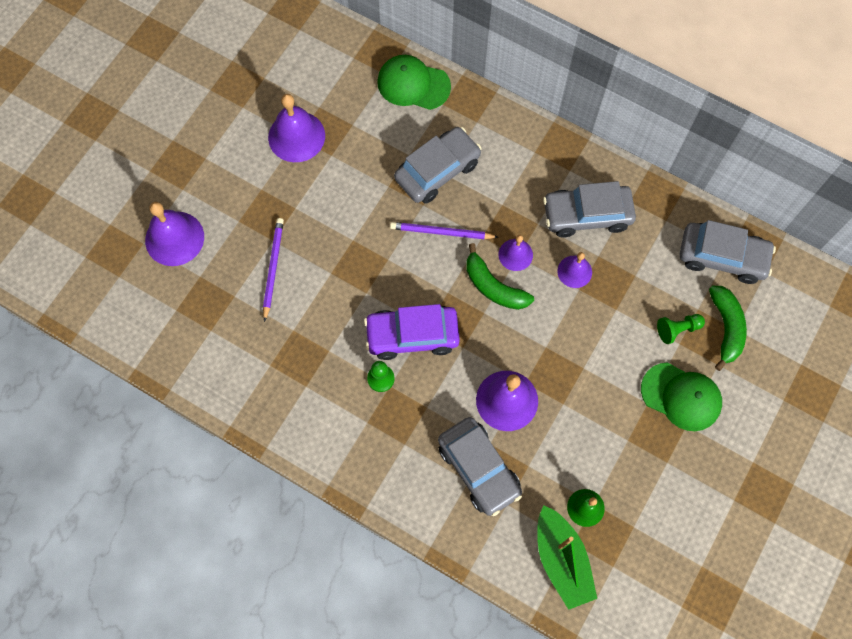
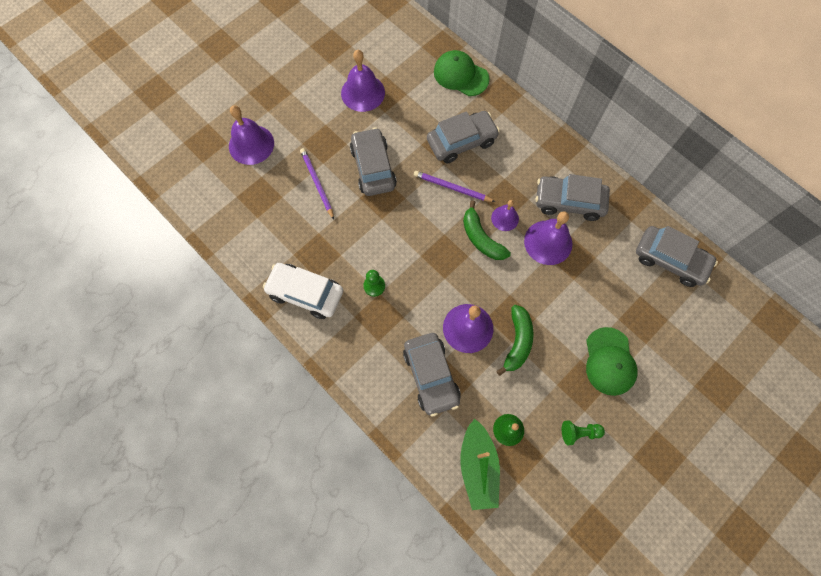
camera: 15 degrees right, 0 degrees up
purple pencil [263,218,284,322] -> purple pencil turned 45 degrees counterclockwise [300,148,334,220]
purple car [364,304,460,360] -> none
purple bell [557,252,592,288] -> purple bell [524,212,572,265], size x1.72
green cap [641,362,722,431] -> green cap turned 45 degrees clockwise [586,327,638,396]
green pawn [657,314,705,344] -> green pawn moved to [562,421,605,445]
green banana [709,286,747,371] -> green banana moved to [496,305,534,376]
none -> white car [263,263,343,319]
none -> grey car [350,127,397,196]

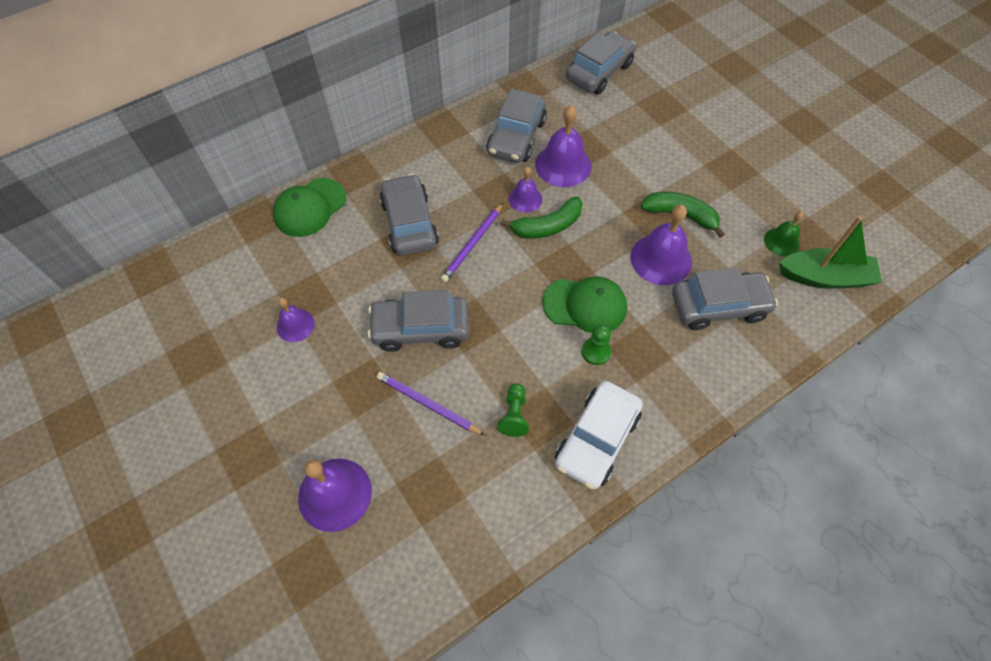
camera: 80 degrees left, 10 degrees down
purple pencil [300,148,334,220] -> purple pencil turned 45 degrees clockwise [376,372,485,435]
purple bell [341,50,385,112] -> purple bell [277,298,315,342], size x0.58
green pawn [562,421,605,445] -> green pawn moved to [497,383,529,437]
green cap [586,327,638,396] -> green cap moved to [542,277,627,333]

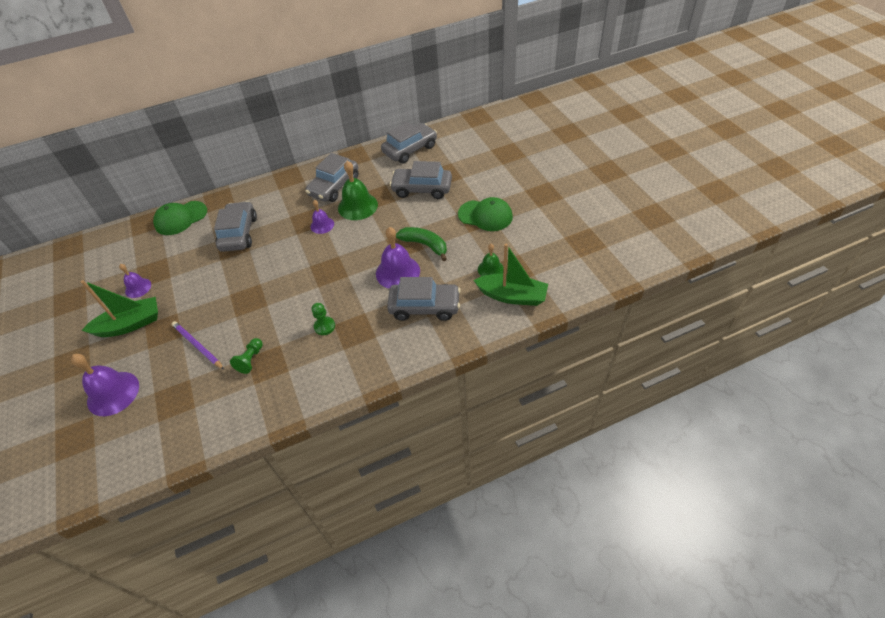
camera: 15 degrees right, 10 degrees down
grey car [368,290,469,352] -> grey car moved to [390,161,452,199]
purple pencil [440,203,503,283] -> none
green banana [500,196,583,239] -> none
purple bell [535,105,591,187] -> green bell [338,161,378,220]
green cap [542,277,627,333] -> green cap moved to [458,197,513,231]
white car [555,381,643,489] -> none
none -> green boat [81,280,158,337]

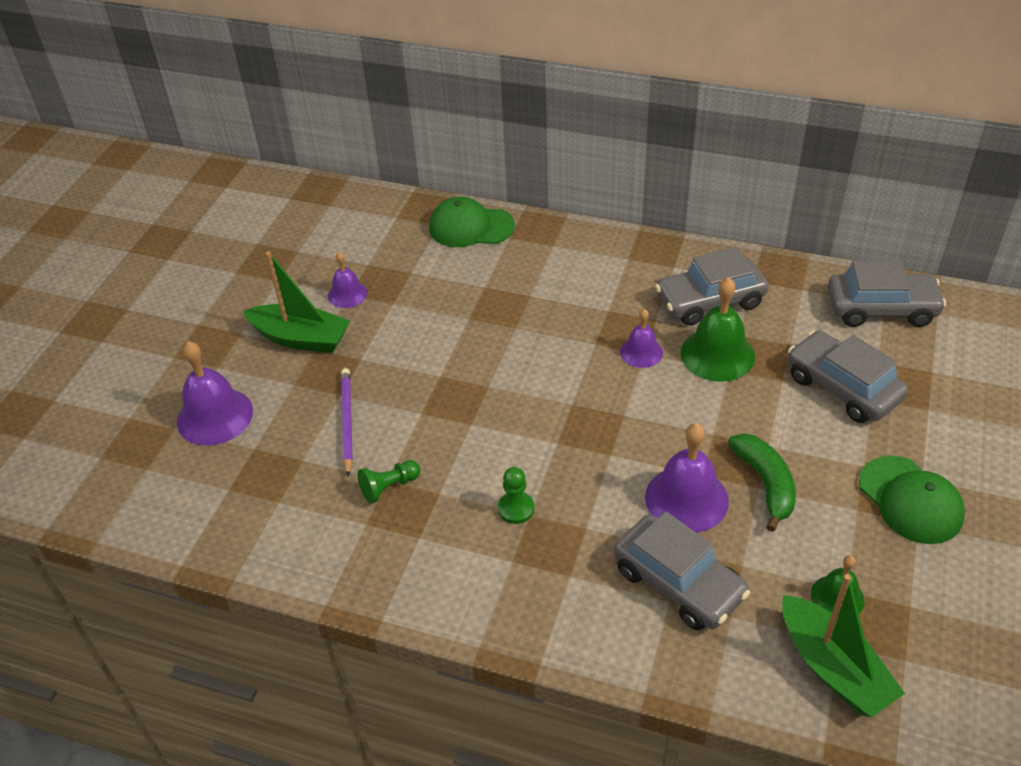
camera: 40 degrees right, 5 degrees down
grey car [214,201,257,252] -> none

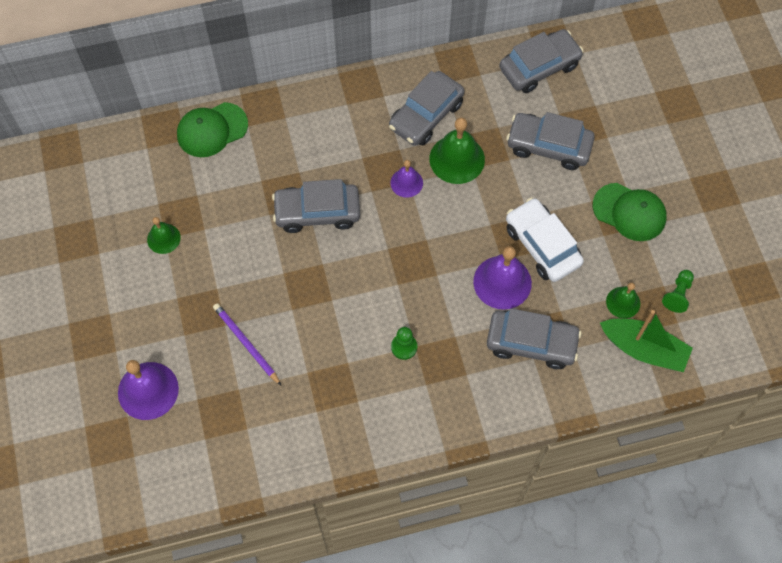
camera: 35 degrees left, 20 degrees up
green boat [243,251,350,353] -> none
purple bell [328,252,368,308] -> green bell [147,217,181,254]
green pawn [358,460,420,504] -> green pawn moved to [662,270,694,313]
green banana [728,433,796,532] -> white car [506,198,584,282]
none -> grey car [272,179,360,233]

